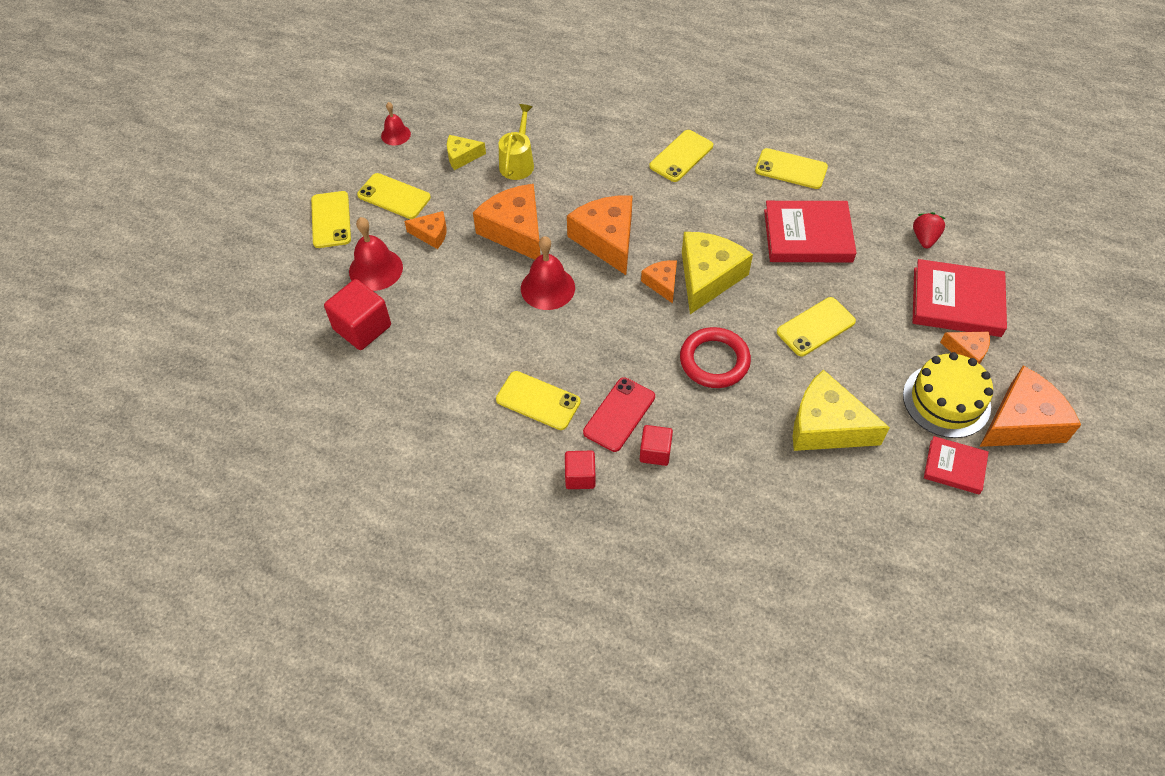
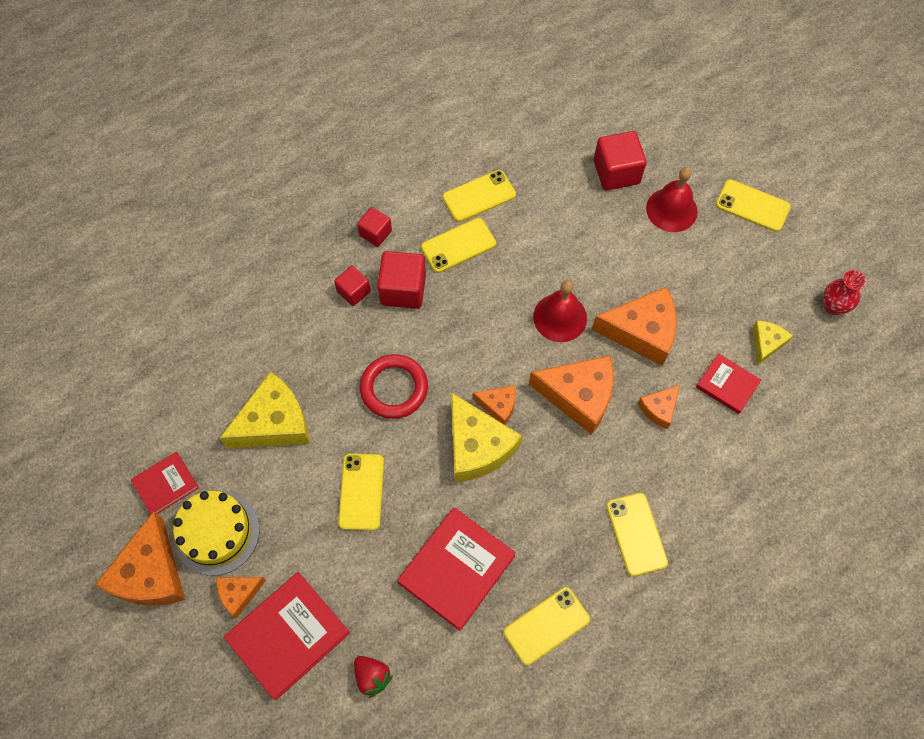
camera: 125 degrees right, 10 degrees up
yellow phone [357,173,431,219] -> yellow phone moved to [443,170,516,222]
red bell [381,102,411,145] -> red vase [823,270,866,315]
orange cheese [404,211,447,249] -> orange cheese moved to [638,385,680,429]
yellow watering can [498,104,534,180] -> red book [696,353,761,414]
red phone [583,377,655,452] -> red cube [377,251,426,309]

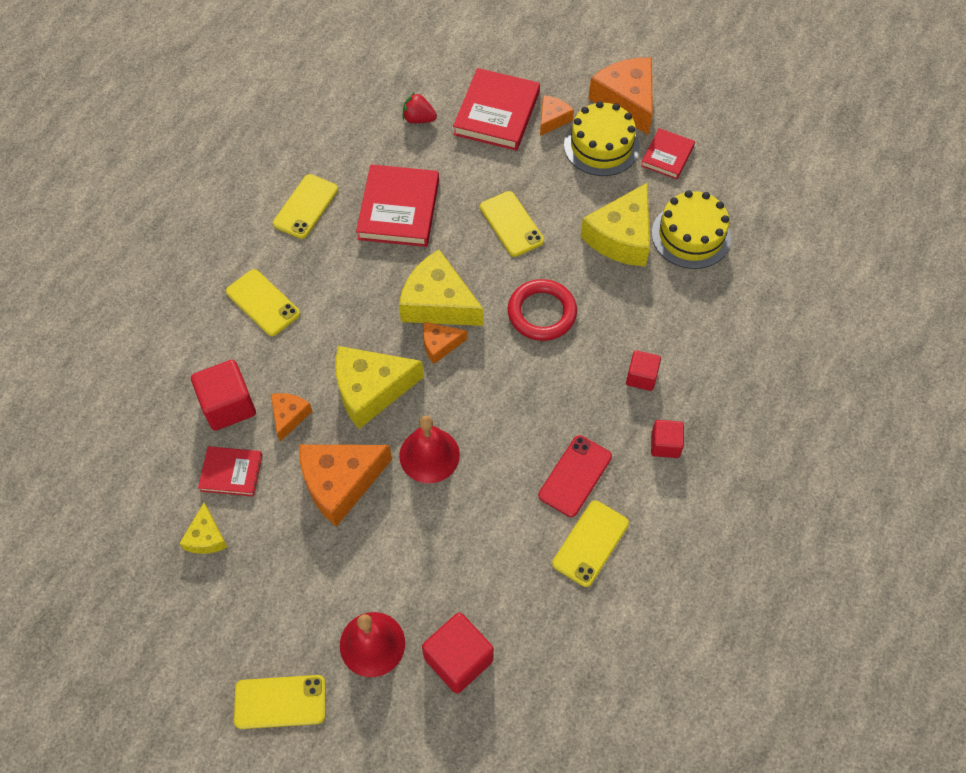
camera: 150 degrees right, 5 degrees down
red cube [377,251,426,309] -> red cube moved to [191,360,256,431]
yellow phone [421,218,496,273] -> red phone [538,435,612,517]
orange cheese [529,355,614,435] -> yellow cheese [335,346,424,429]
red vase [823,270,866,315] -> none
none -> yellow cake [652,190,731,269]

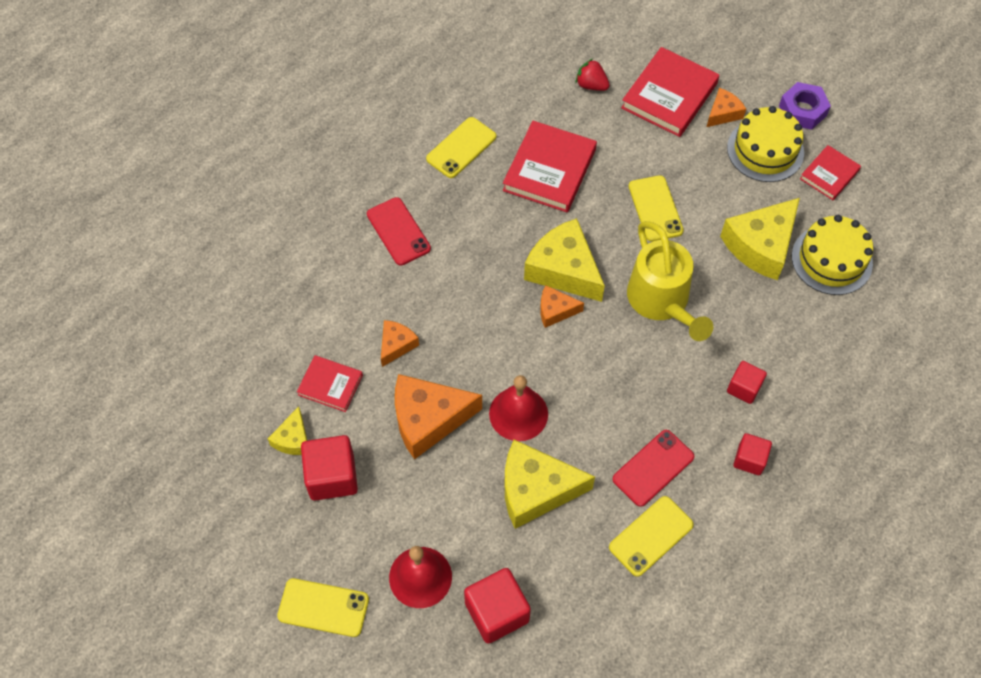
camera: 15 degrees right, 0 degrees up
red cube [191,360,256,431] -> red cube moved to [301,435,358,501]
yellow phone [226,269,300,336] -> red phone [367,197,431,266]
yellow cheese [335,346,424,429] -> yellow cheese moved to [505,440,595,529]
red ring [508,279,577,341] -> yellow watering can [627,221,713,341]
orange cheese [588,57,653,135] -> purple nut [779,82,831,130]

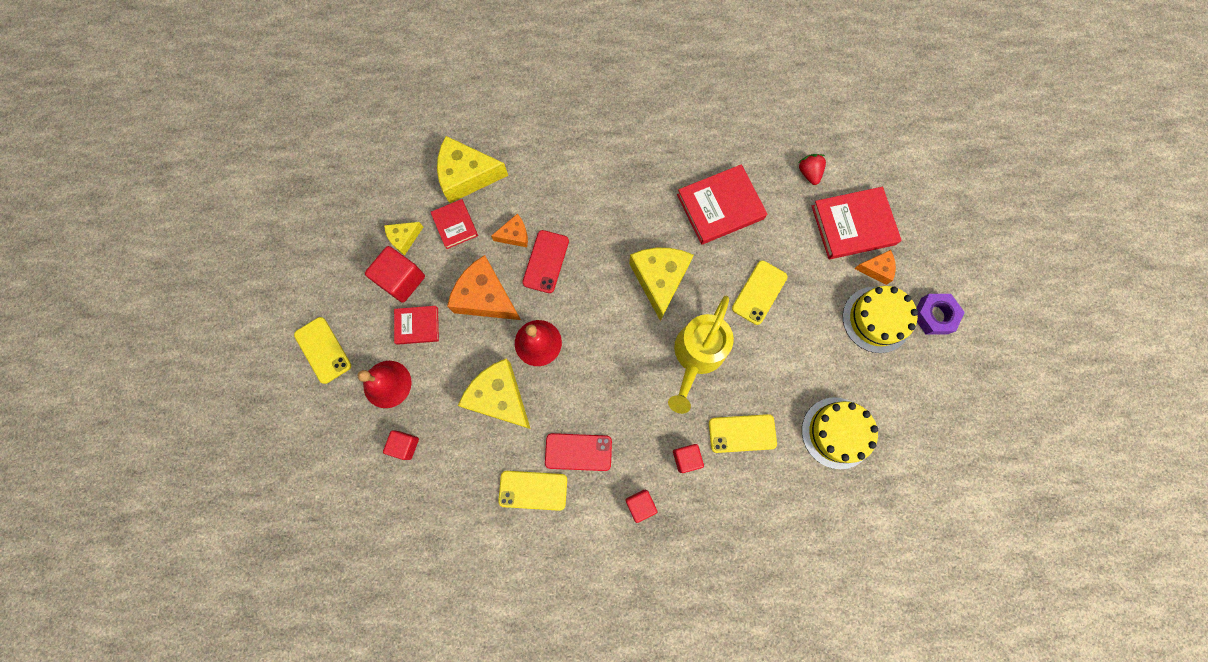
camera: 45 degrees right, 15 degrees up
red phone [367,197,431,266] -> red phone moved to [522,230,569,293]
yellow phone [426,117,496,178] -> yellow phone moved to [709,414,777,453]
red cube [464,568,531,643] -> red cube [383,430,419,460], size x0.61
orange cheese [540,285,584,328] -> none
yellow cheese [720,198,800,280] -> yellow cheese moved to [437,136,508,203]
red book [800,145,861,200] -> red book moved to [394,306,439,345]

